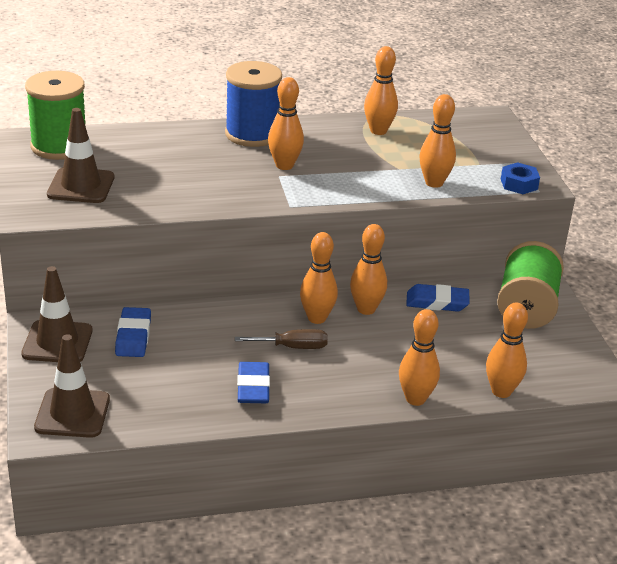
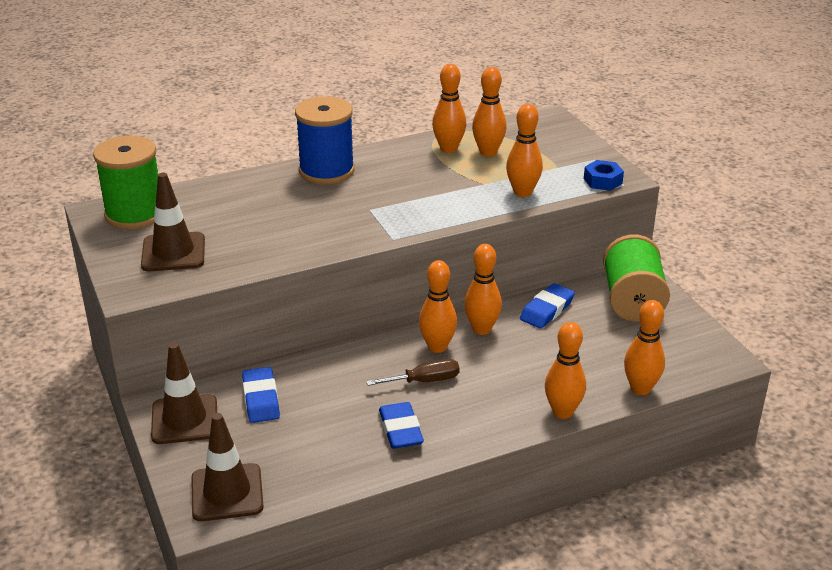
camera: 10 degrees left, 0 degrees up
orange bowling pin [268,77,304,170] -> orange bowling pin moved to [472,67,507,156]
blue eraser [406,284,470,312] -> blue eraser turned 45 degrees counterclockwise [520,283,575,329]

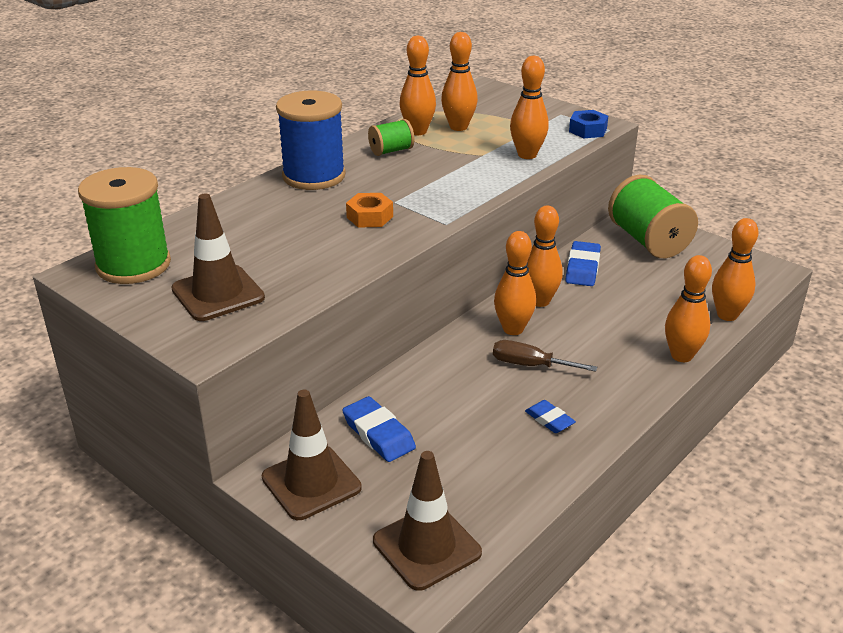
camera: 25 degrees left, 0 degrees up
brown screwdriver [366,359,459,386] -> brown screwdriver turned 120 degrees counterclockwise [493,340,597,372]
blue eraser [379,402,424,449] -> blue eraser [525,400,576,433], size x0.64
none -> orange nut [346,193,393,228]
none -> green spool [368,119,414,156]

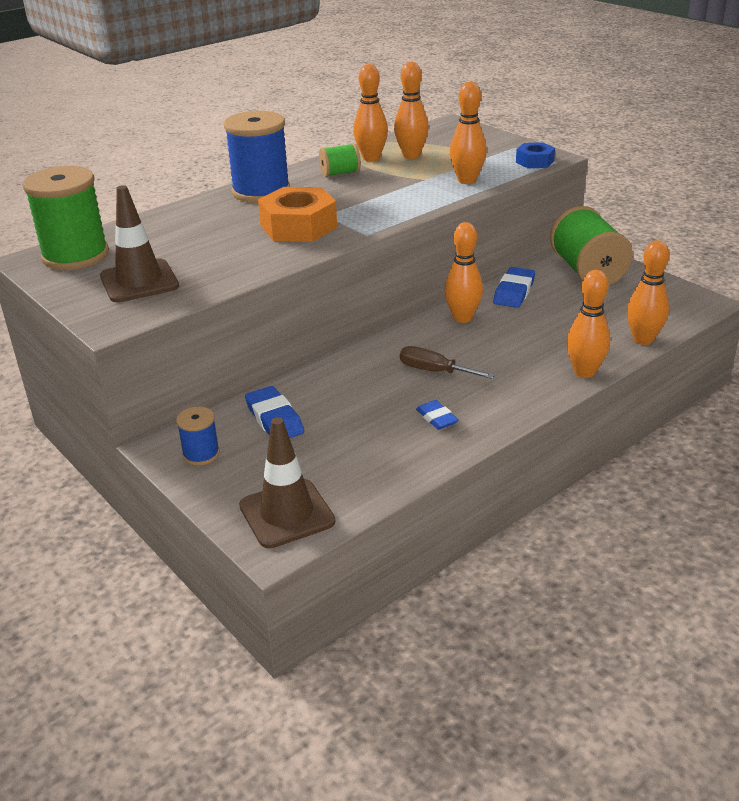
camera: 10 degrees right, 0 degrees up
brown traffic cone [262,390,362,520] -> blue spool [176,407,220,465]
orange nut [346,193,393,228] -> orange nut [258,187,337,242], size x1.79
orange bowling pin [494,231,536,335] -> none

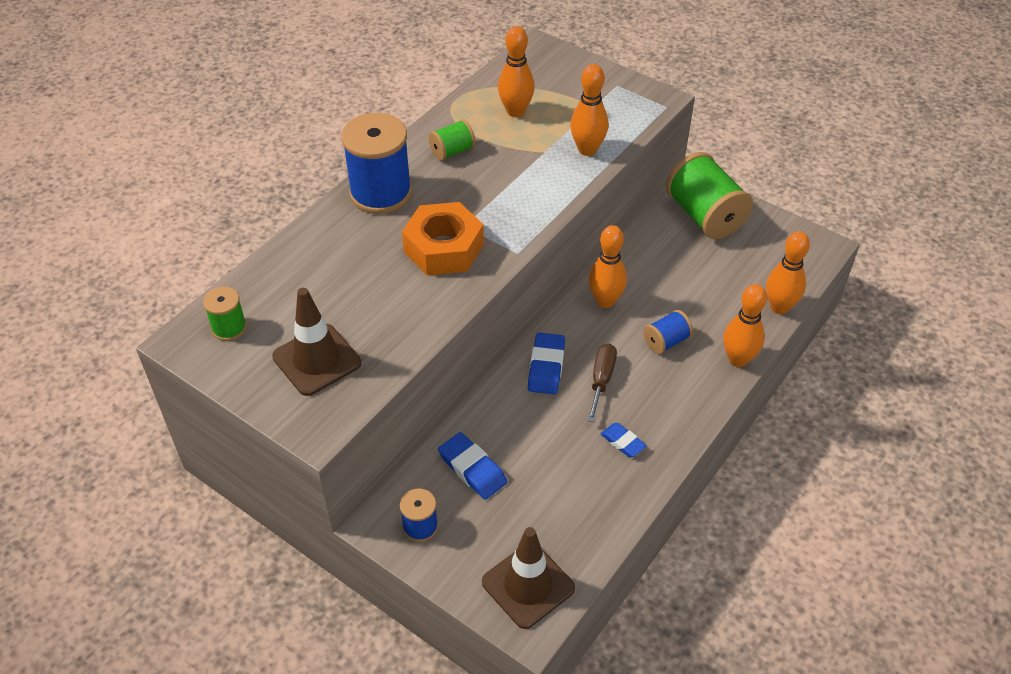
camera: 15 degrees left, 15 degrees up
green spool [23,166,109,270] -> green spool [203,287,247,341], size x0.50
orange bowling pin [353,64,388,161] -> none
brown screwdriver [400,346,495,379] -> brown screwdriver turned 90 degrees clockwise [587,344,617,422]
blue eraser [493,267,535,308] -> blue eraser moved to [528,333,565,394]
blue nut [516,142,555,168] -> none
none -> blue spool [643,310,693,354]

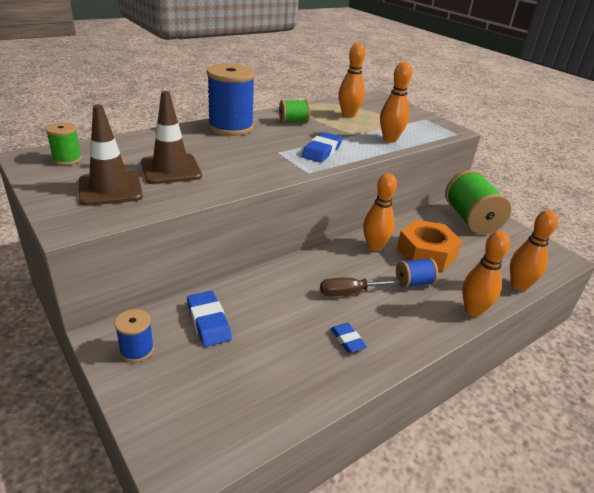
camera: 15 degrees right, 15 degrees down
orange nut [402,202,484,275] -> orange nut moved to [397,220,462,271]
brown traffic cone [482,527,575,629] -> brown traffic cone moved to [141,91,202,184]
blue eraser [528,333,565,394] -> blue eraser moved to [302,132,343,163]
brown screwdriver [587,344,617,422] -> brown screwdriver turned 135 degrees counterclockwise [320,278,400,297]

